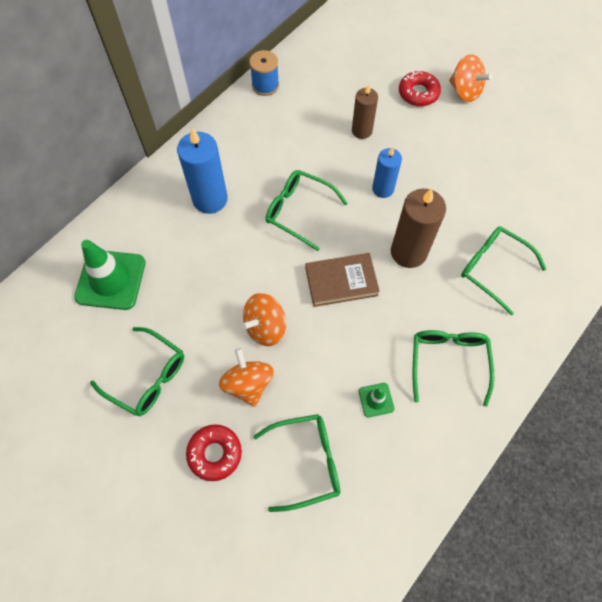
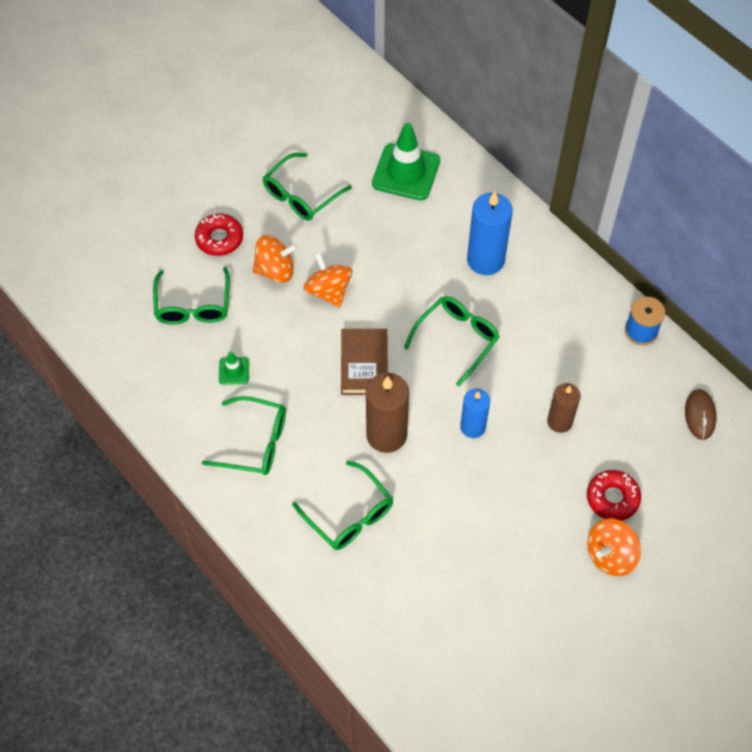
camera: 100 degrees right, 5 degrees down
green glasses [461,226,546,315] -> green glasses turned 90 degrees clockwise [292,460,393,550]
none -> brown mouse [685,389,717,440]

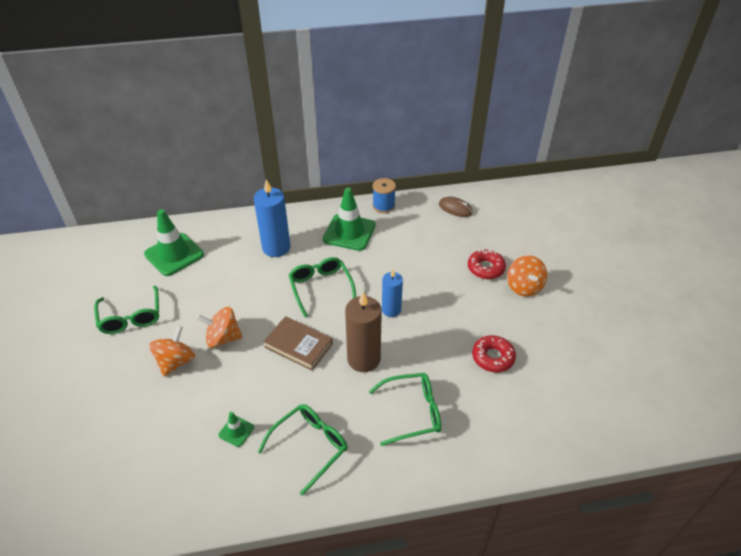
camera: 60 degrees left, 15 degrees down
green glasses [153,267,230,325] -> none
red donut [195,214,243,256] -> red donut moved to [472,335,516,372]
brown candle [547,383,581,433] -> none
none -> green traffic cone [323,188,376,251]

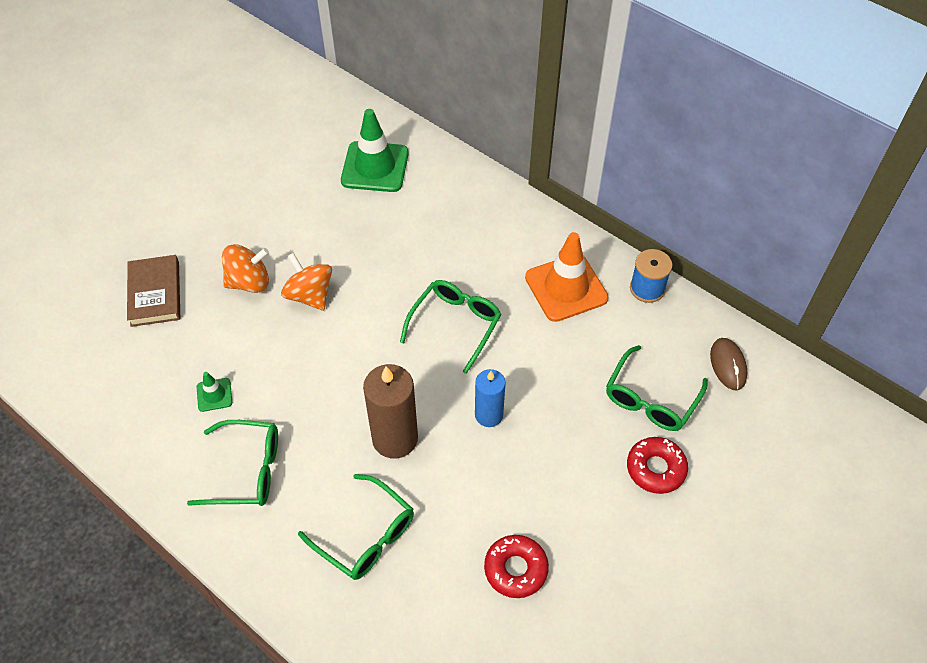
camera: 50 degrees right, 10 degrees up
green glasses [94,286,159,334] -> green glasses moved to [606,345,708,431]
blue candle [254,179,291,257] -> none
brown book [263,316,333,371] -> brown book moved to [127,255,180,327]
green traffic cone [323,188,376,251] -> orange traffic cone [525,232,609,322]
orange spinning top [507,255,547,296] -> none

